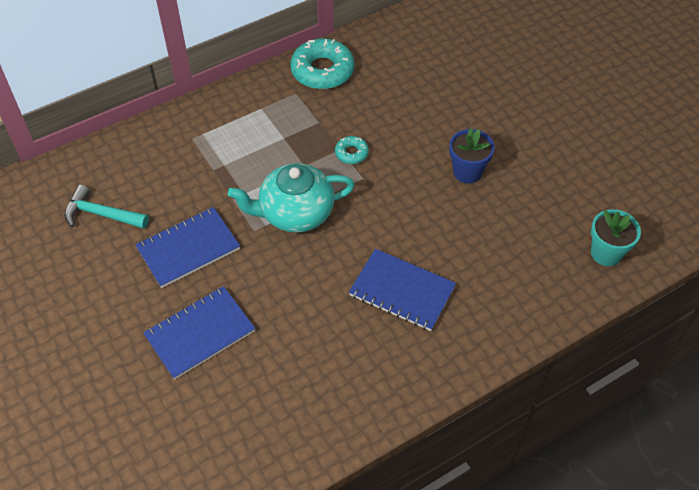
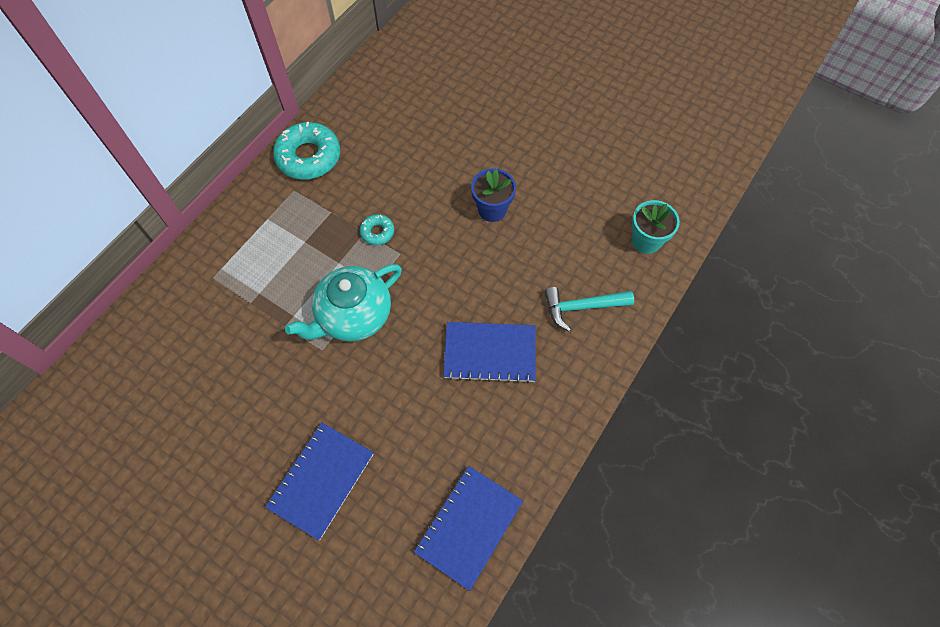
camera: 25 degrees left, 10 degrees up
turquoise hammer [65,185,149,229] -> turquoise hammer moved to [544,287,634,332]
blue notebook [135,207,240,288] -> blue notebook moved to [414,466,523,591]

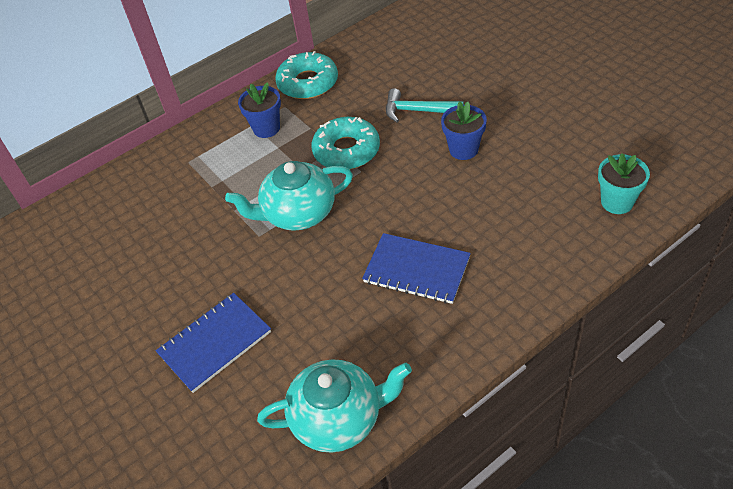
camera: 25 degrees right, 15 degrees down
turquoise donut [360,214,394,245] -> turquoise donut [311,117,380,169], size x2.02
blue notebook [414,466,523,591] -> turquoise teapot [257,360,412,453]
turquoise hammer [544,287,634,332] -> turquoise hammer moved to [386,88,463,122]
none -> blue flower pot [238,82,281,138]

